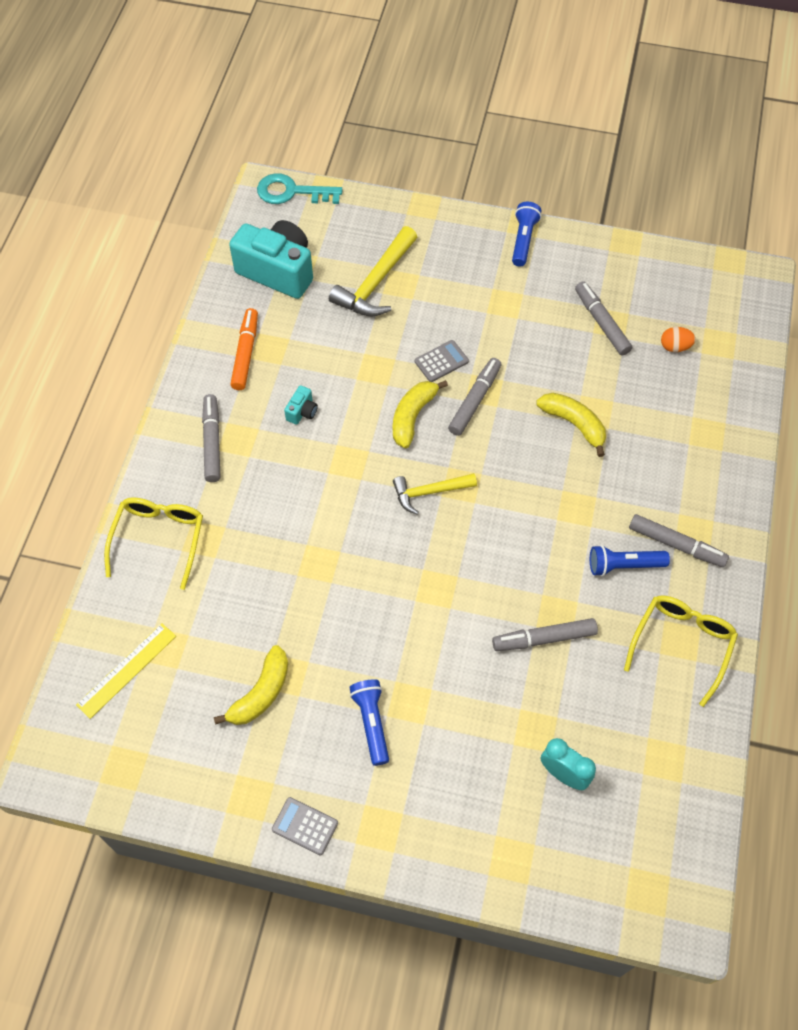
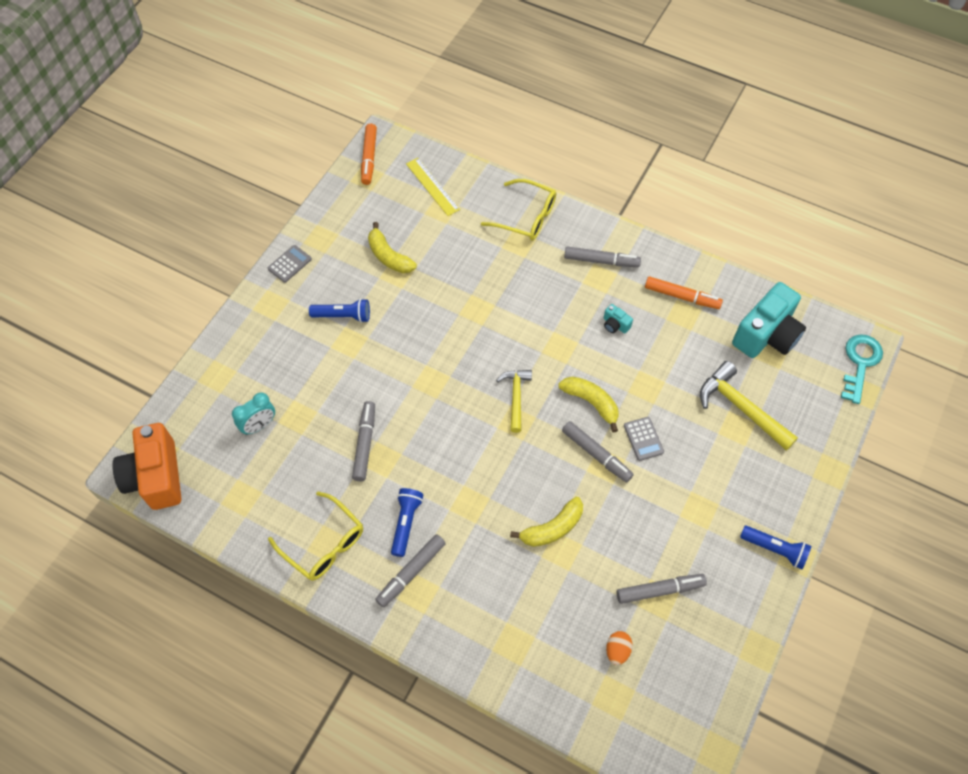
camera: 105 degrees right, 0 degrees up
none -> orange camera [112,423,181,510]
none -> orange marker [361,124,377,185]

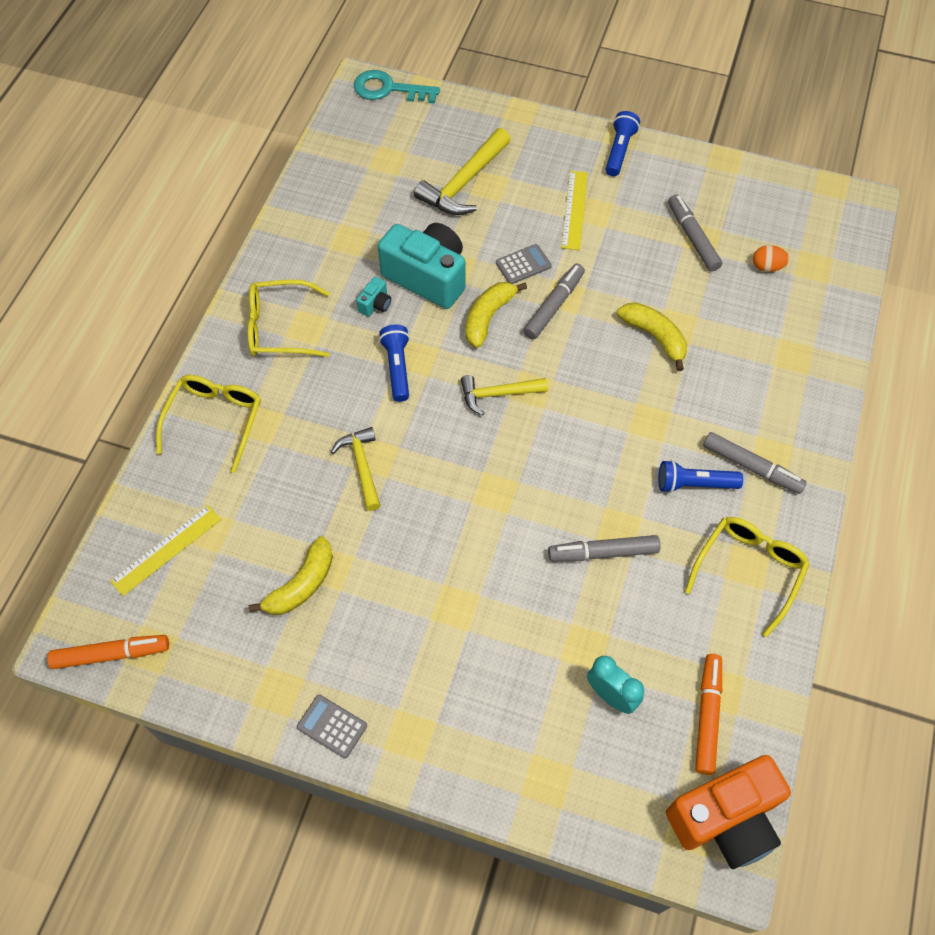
camera: 100 degrees left, 0 degrees up
blue flashlight [309,299,370,323] -> blue flashlight moved to [379,325,410,402]
grey marker [564,246,641,267] -> yellow glasses [247,279,330,357]
orange marker [645,276,723,309] -> orange marker moved to [695,654,722,775]
turquoise camera [732,282,806,358] -> turquoise camera moved to [378,223,465,309]
none -> yellow hammer [331,427,381,511]
none -> yellow ruler [561,171,588,250]

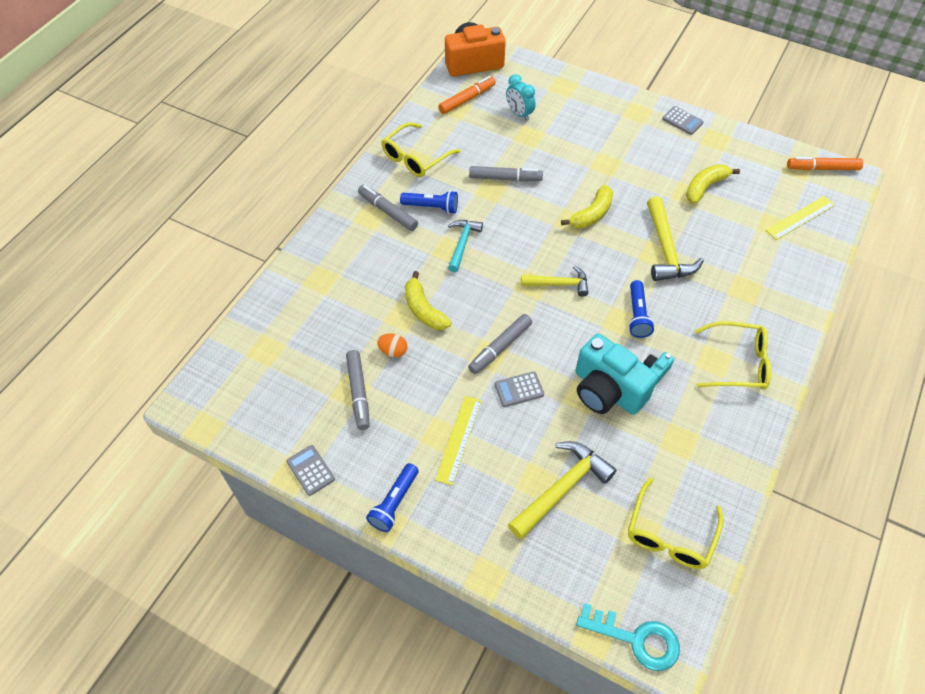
camera: 170 degrees left, 5 degrees down
yellow glasses [156,375,261,473] -> yellow glasses moved to [628,478,723,569]
yellow hammer [331,427,381,511] -> yellow hammer [647,196,704,281], size x1.55
yellow banana [465,282,527,348] -> yellow banana moved to [561,185,613,228]
orange marker [695,654,722,775] -> orange marker turned 150 degrees counterclockwise [438,76,496,114]
orange egg [753,245,789,272] -> orange egg moved to [377,333,407,357]
none -> grey calculator [286,445,335,496]
none -> turquoise hammer [448,220,483,272]

